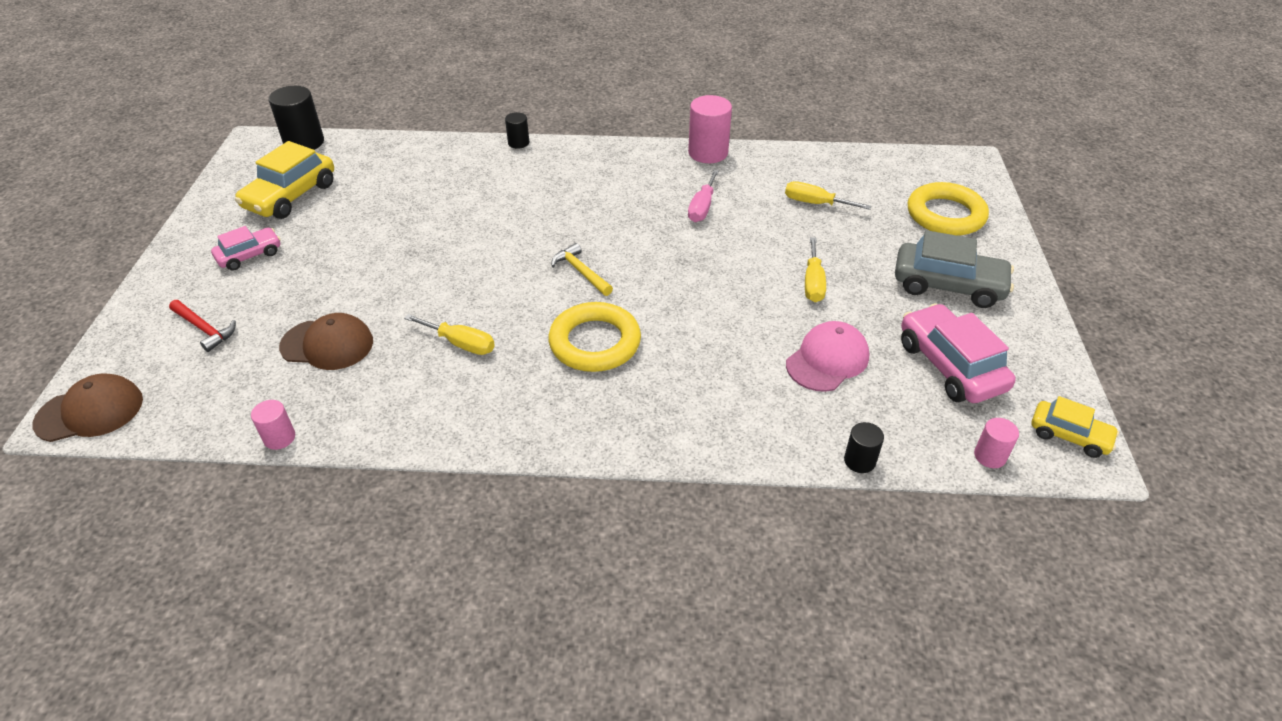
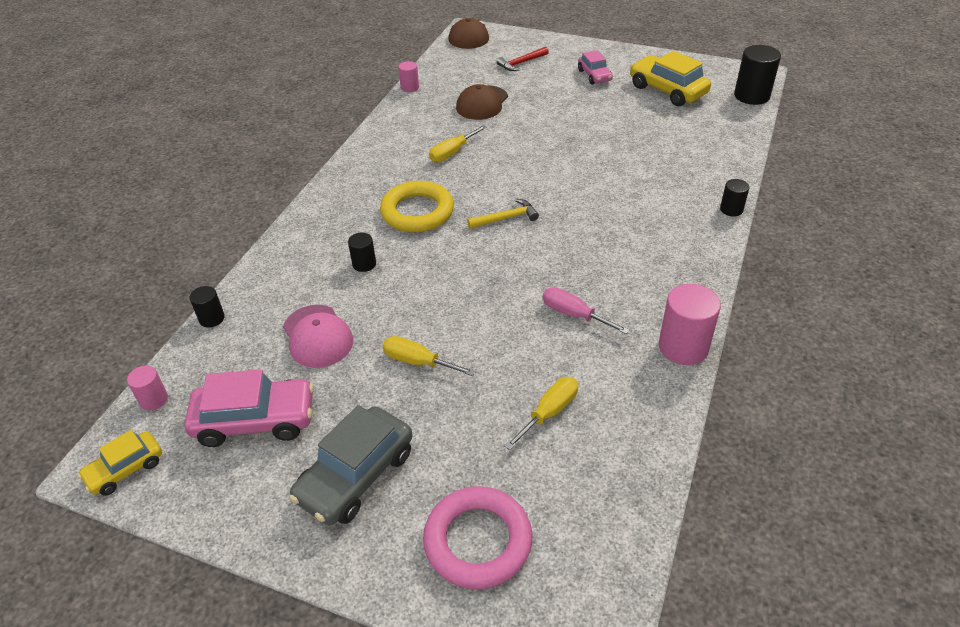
camera: 110 degrees right, 0 degrees up
yellow ring [908,182,989,236] -> pink ring [423,486,532,589]
none -> black cylinder [348,233,376,272]

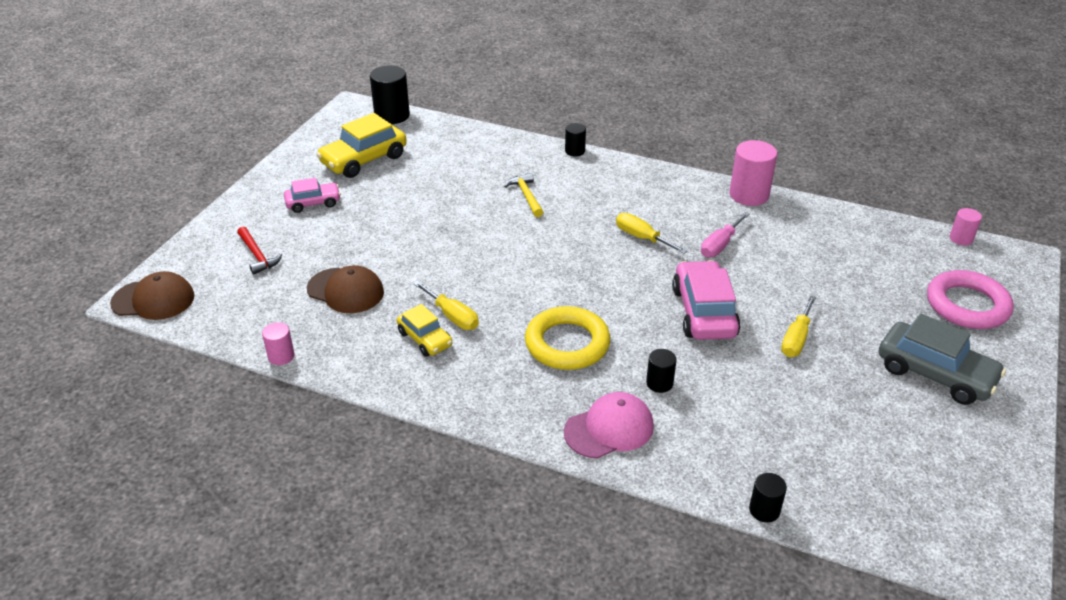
camera: 90 degrees left, 5 degrees down
yellow car [78,430,162,496] -> yellow car moved to [397,304,453,357]
pink cylinder [127,366,168,410] -> pink cylinder moved to [950,208,982,246]
pink car [185,369,314,447] -> pink car moved to [672,260,741,340]
pink cap [283,305,353,368] -> pink cap moved to [564,392,654,459]
yellow hammer [467,199,539,229] -> yellow hammer moved to [504,173,543,217]
yellow screwdriver [504,377,578,450] -> yellow screwdriver moved to [616,213,687,254]

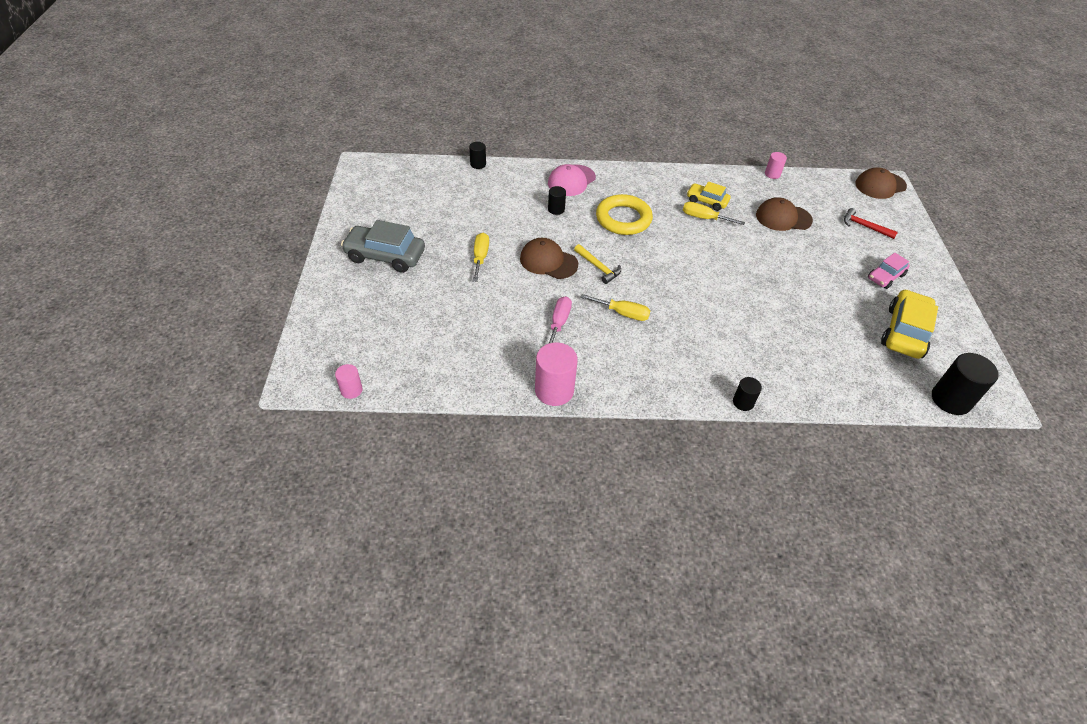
camera: 155 degrees right, 10 degrees up
yellow hammer [504,173,543,217] -> yellow hammer moved to [574,244,621,284]
pink car [672,260,741,340] -> brown cap [520,238,578,279]
pink ring [927,270,1014,329] -> none

